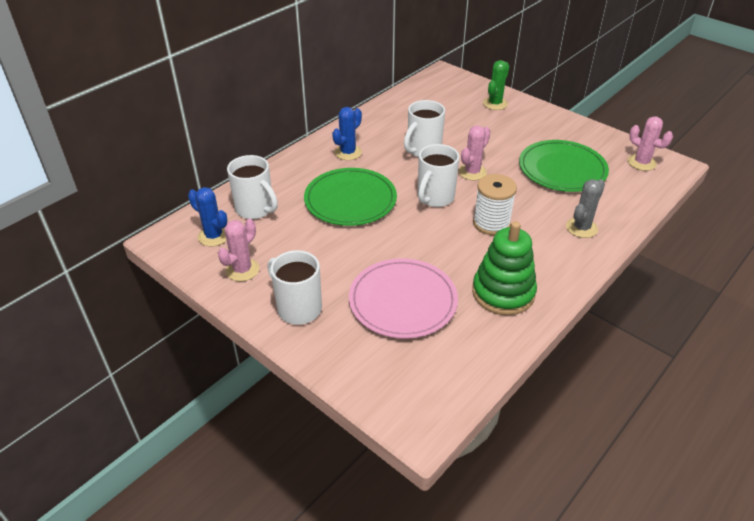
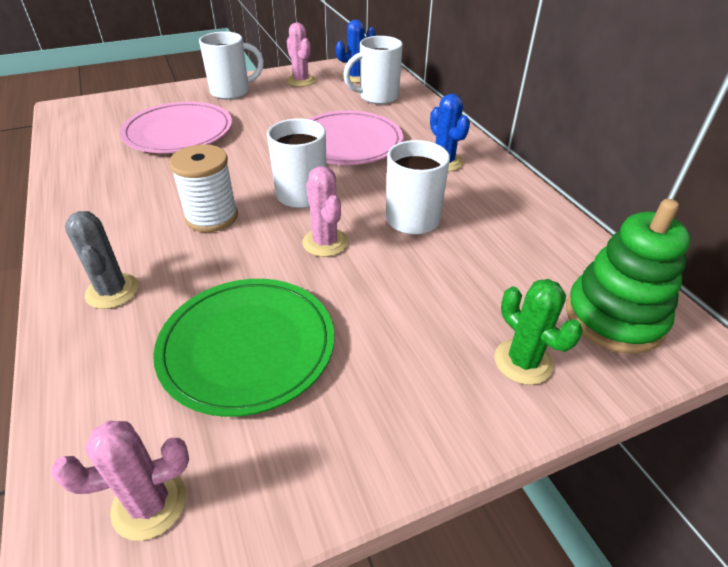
camera: 115 degrees right, 0 degrees up
green plate [304,168,397,226] -> pink plate [308,110,403,165]
green stacking toy [472,221,537,315] -> green stacking toy moved to [566,199,691,354]

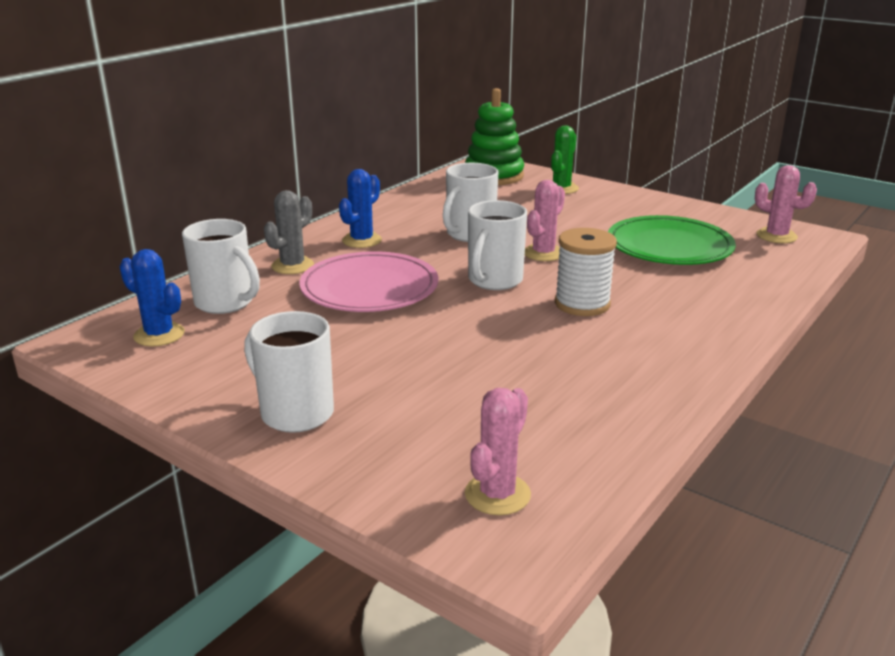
camera: 120 degrees left, 15 degrees down
grey cactus [65,211,139,309] -> grey cactus moved to [264,190,314,274]
pink plate [120,102,232,153] -> none
pink cactus [286,23,316,87] -> pink cactus moved to [465,388,531,515]

